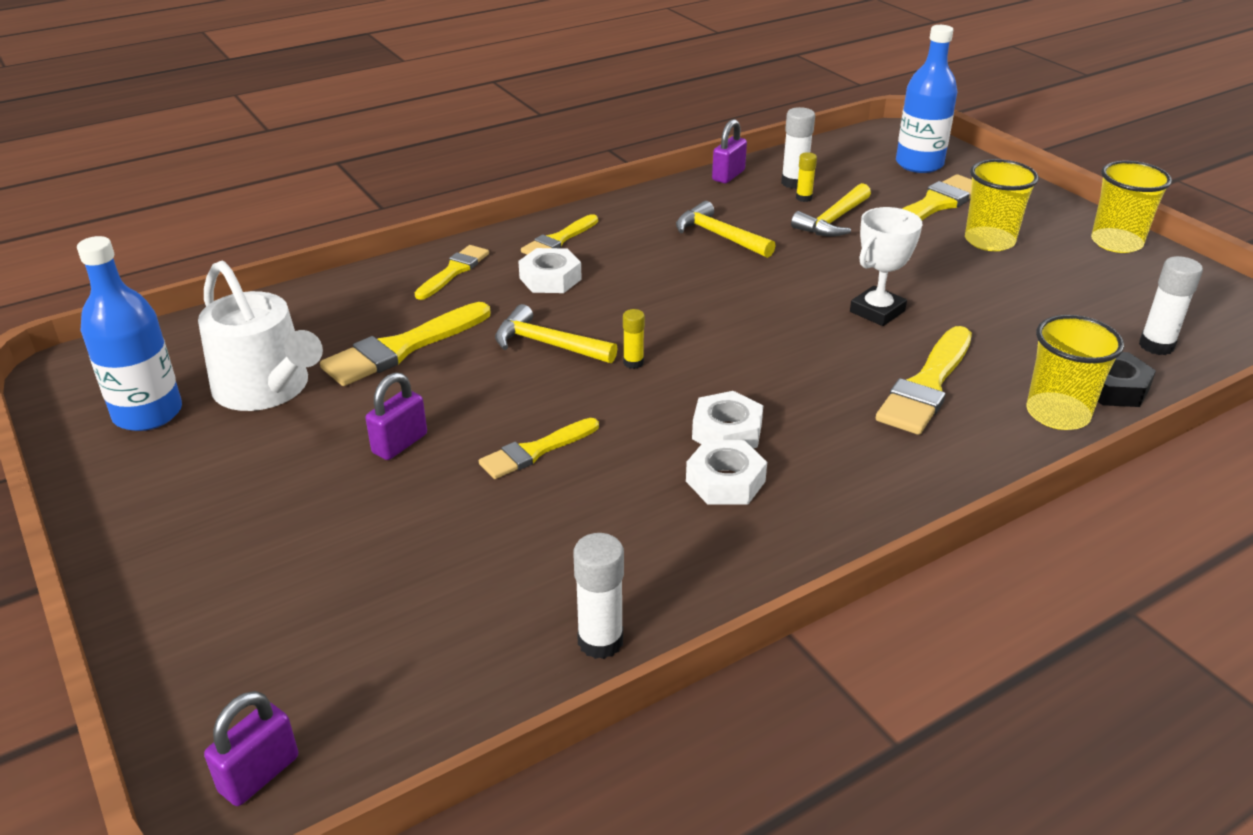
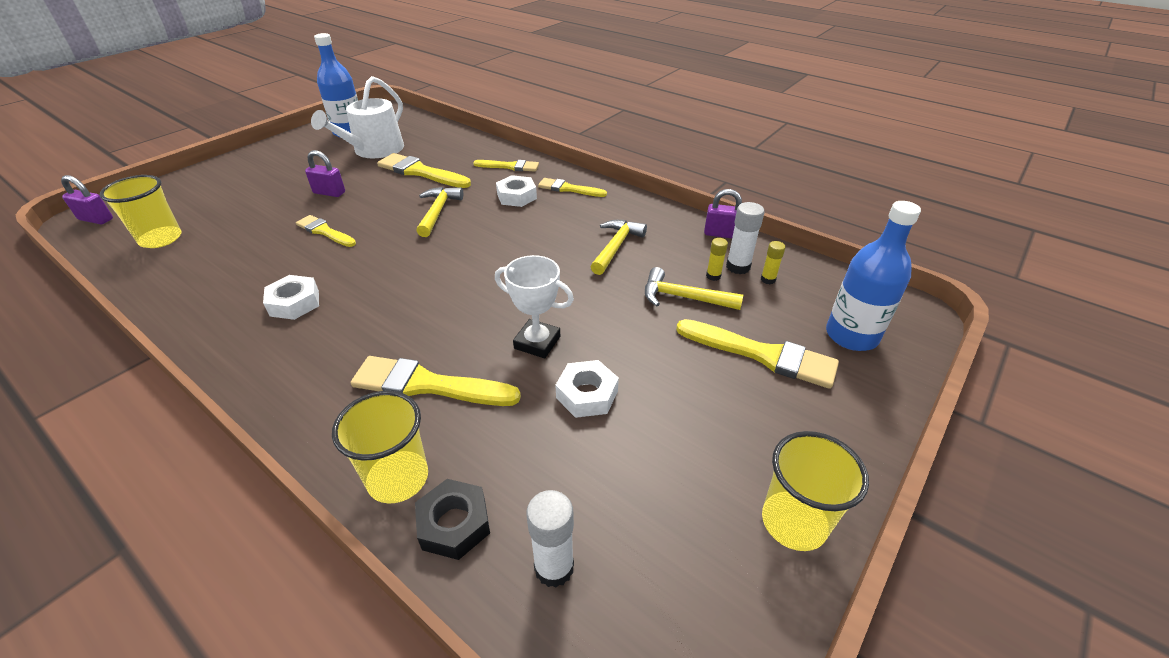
camera: 70 degrees right, 5 degrees up
white glue stick [573,533,624,659] -> none
yellow glue stick [623,309,645,369] -> yellow glue stick moved to [761,241,786,284]
white nut [692,391,763,448] -> white nut moved to [555,360,619,418]
yellow cup [965,159,1039,251] -> yellow cup moved to [100,175,181,248]

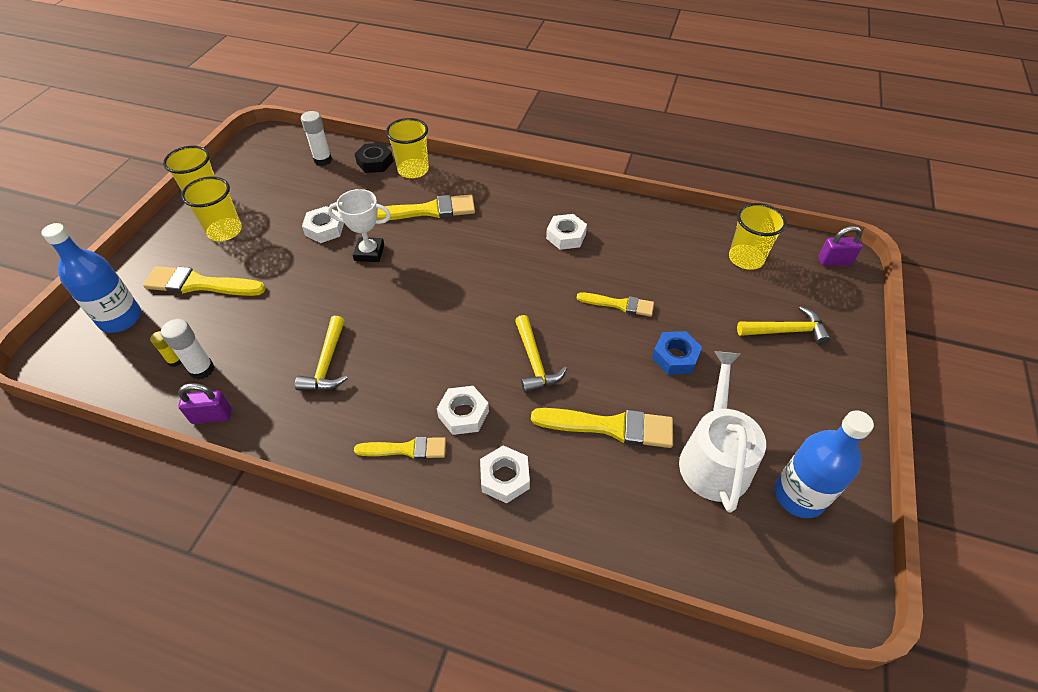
camera: 160 degrees right, 10 degrees up
purple padlock [305,150,345,197] -> blue nut [652,331,702,375]
yellow brush [473,160,539,171] -> white nut [480,445,530,503]
yellow hammer [645,267,743,310] -> yellow hammer moved to [737,306,831,345]
yellow glue stick [706,238,728,281] -> none
none -> yellow cup [181,176,242,241]

